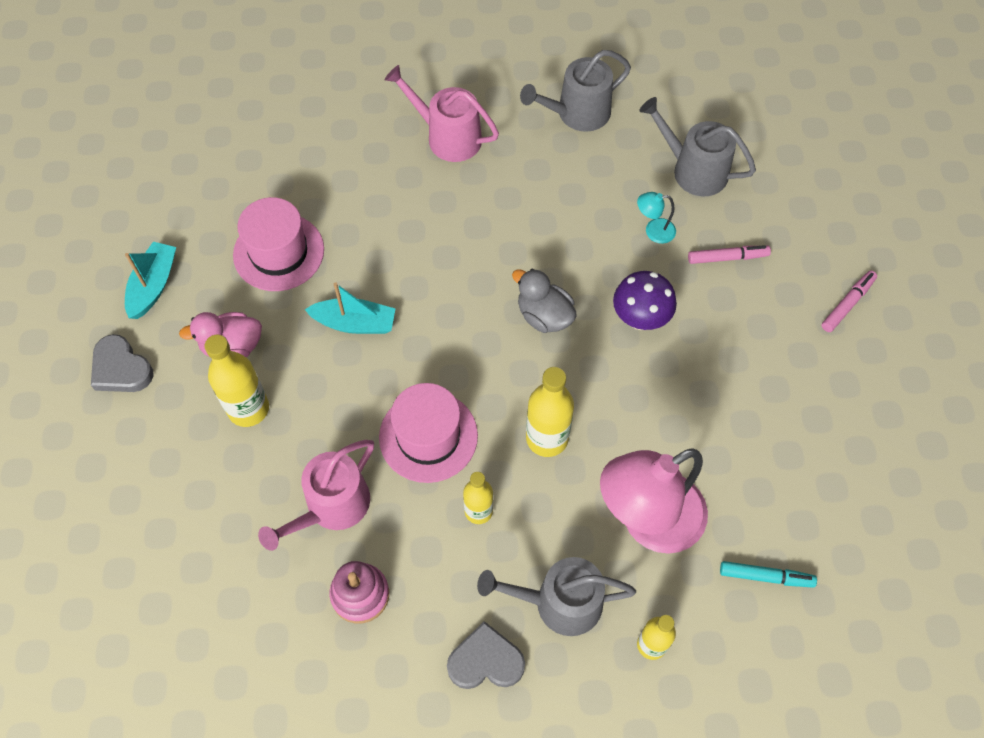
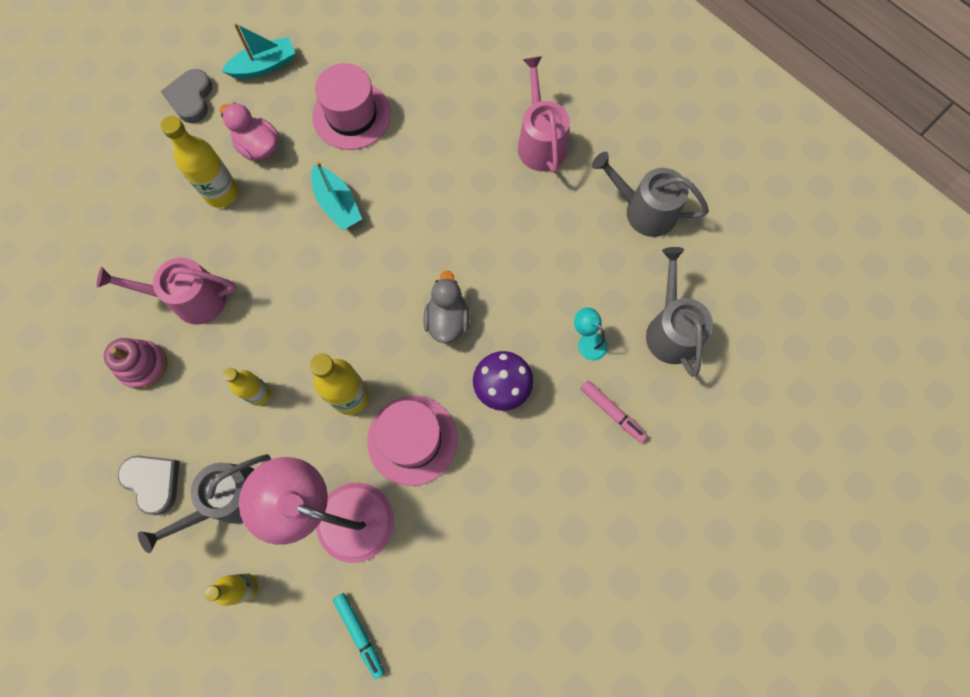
camera: 50 degrees right, 10 degrees up
pink hat [379,383,478,483] -> pink hat moved to [367,396,458,486]
grey watering can [477,557,636,636] -> grey watering can turned 90 degrees counterclockwise [138,454,271,553]
pink marker [821,271,877,332] -> none

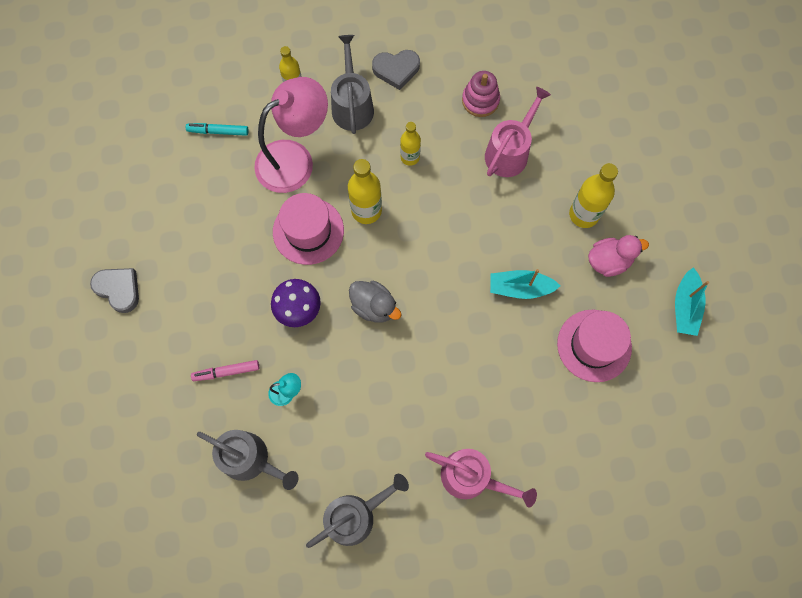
camera: 125 degrees right, 0 degrees up
grey heart [161,69,212,123] -> grey heart moved to [90,268,139,313]

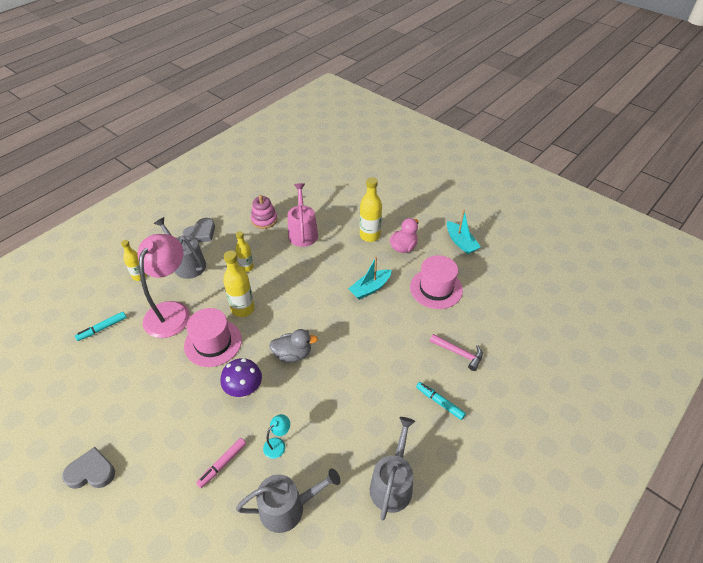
camera: 40 degrees left, 25 degrees down
pink watering can [425,449,537,508] -> turquoise marker [416,382,466,420]
none -> pink hammer [430,334,483,371]

